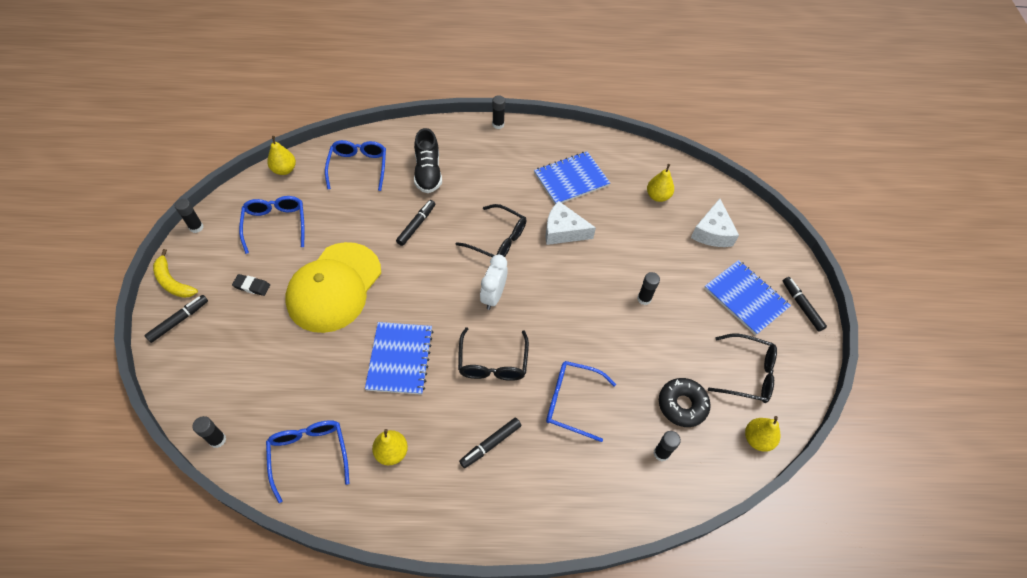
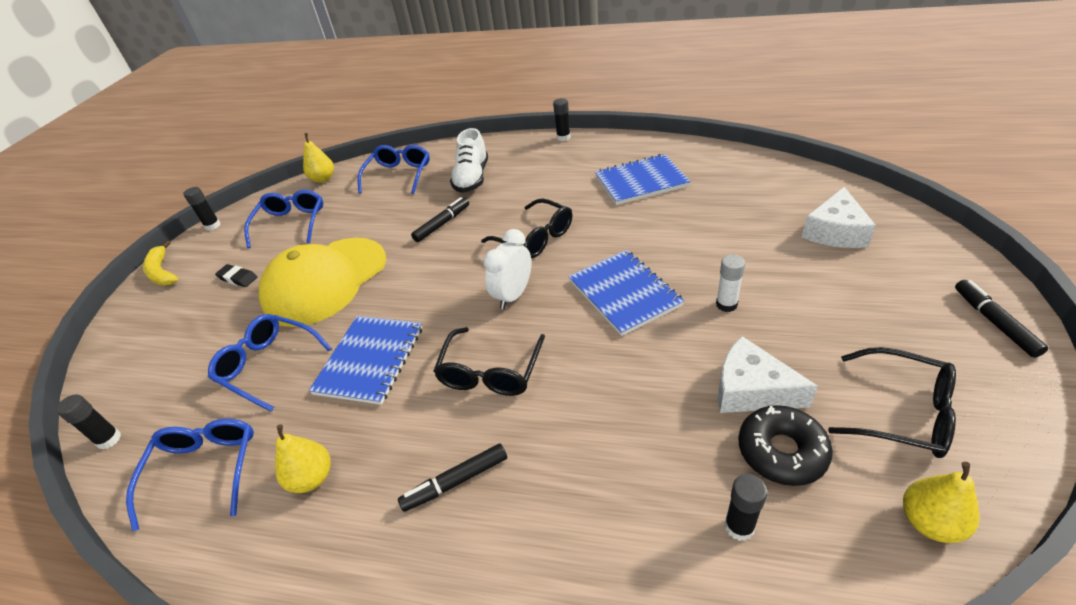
camera: 20 degrees right, 15 degrees down
black marker [144,295,208,343] -> none
black shoe [414,128,442,193] -> white shoe [450,128,488,193]
white cheese [545,201,596,245] -> white cheese moved to [718,336,818,413]
blue glasses [546,361,616,442] -> blue glasses moved to [208,314,332,412]
black glue stick [637,272,660,305] -> white glue stick [716,254,745,312]
yellow pear [647,164,674,202] -> none
blue notebook [704,260,791,335] -> blue notebook moved to [568,250,684,336]

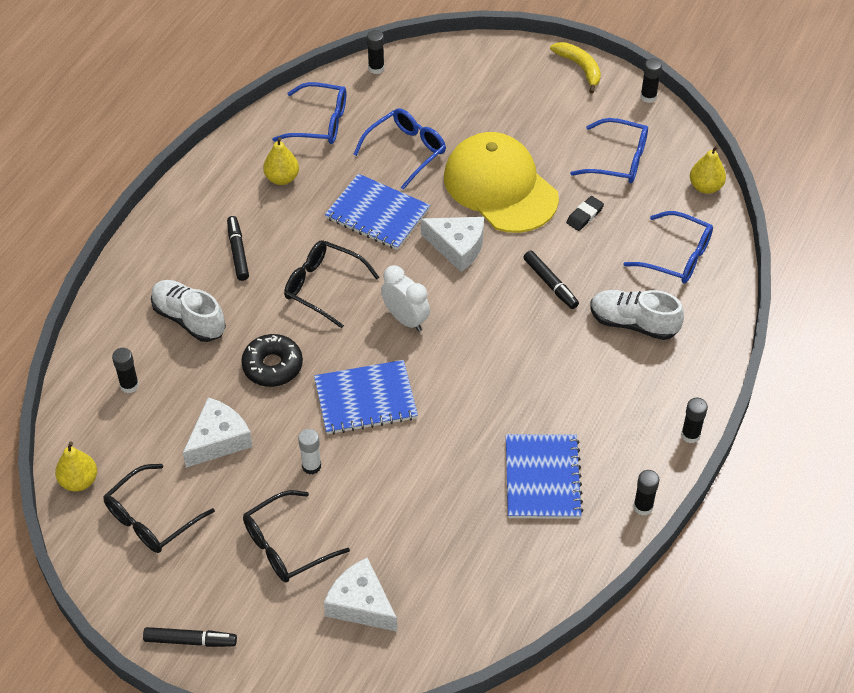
camera: 100 degrees right, 10 degrees up
yellow banana [143,240,178,286] -> yellow banana turned 75 degrees clockwise [550,42,601,93]
black eraser [215,264,257,287] -> black eraser moved to [566,196,604,231]
black glasses [481,198,572,259] -> black glasses moved to [243,490,350,582]
black donut [738,405,833,486] -> black donut moved to [241,334,303,387]
none -> white shoe [151,280,226,342]
none -> white cheese [421,217,484,272]
none -> black glue stick [633,470,659,516]

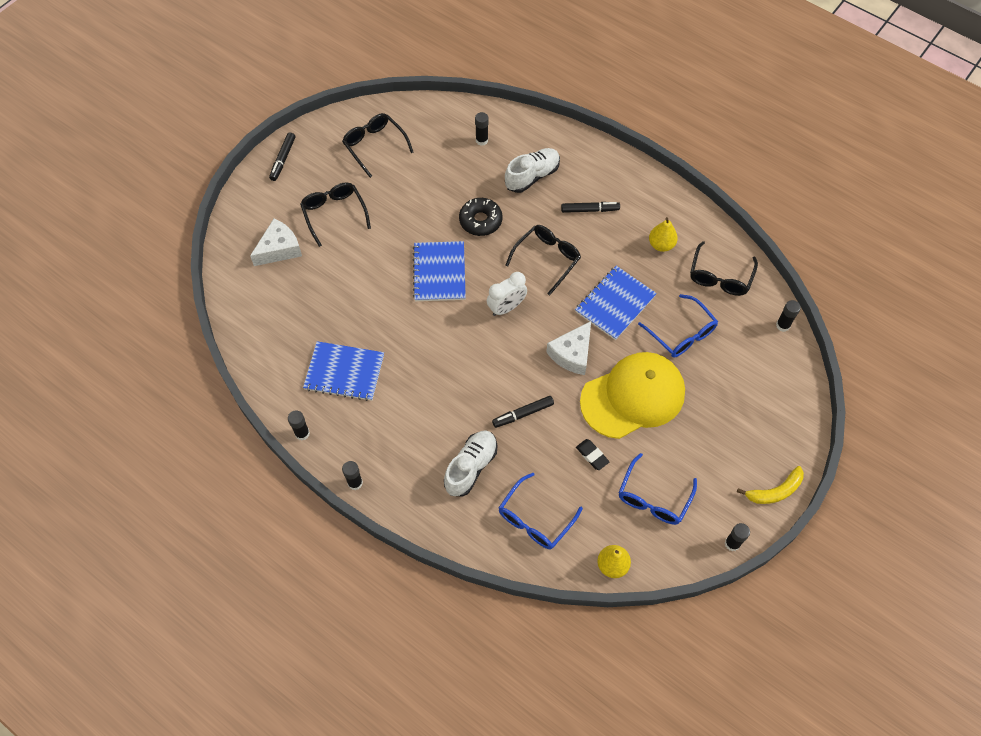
camera: 100 degrees right, 10 degrees up
yellow pear [55,441,97,491] -> none
white cheese [183,397,253,468] -> none
blue glasses [272,82,346,144] -> black glasses [690,241,758,296]
white glue stick [298,429,321,475] -> none

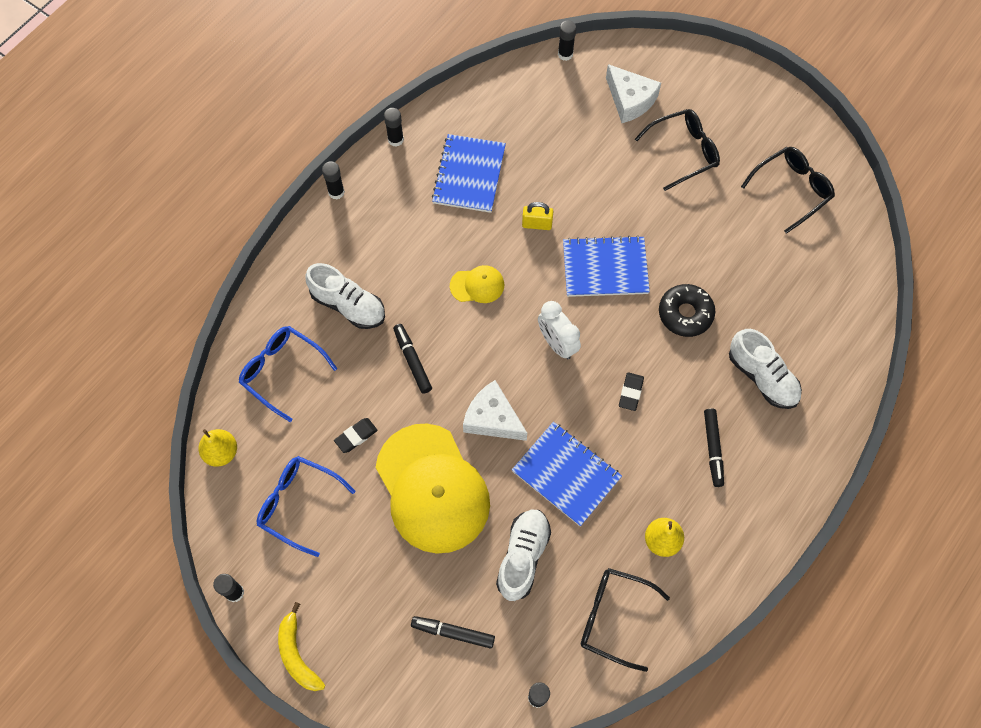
camera: 90 degrees right, 5 degrees up
black marker [269,132,295,181] -> black marker moved to [411,616,495,649]
black glue stick [475,112,489,146] -> black glue stick moved to [558,20,576,61]
black glasses [505,225,581,296] -> black eraser [619,372,644,411]
blue glasses [638,294,718,358] -> white shoe [496,510,551,601]
none -> yellow cap [450,265,504,303]
none -> yellow padlock [522,202,553,230]

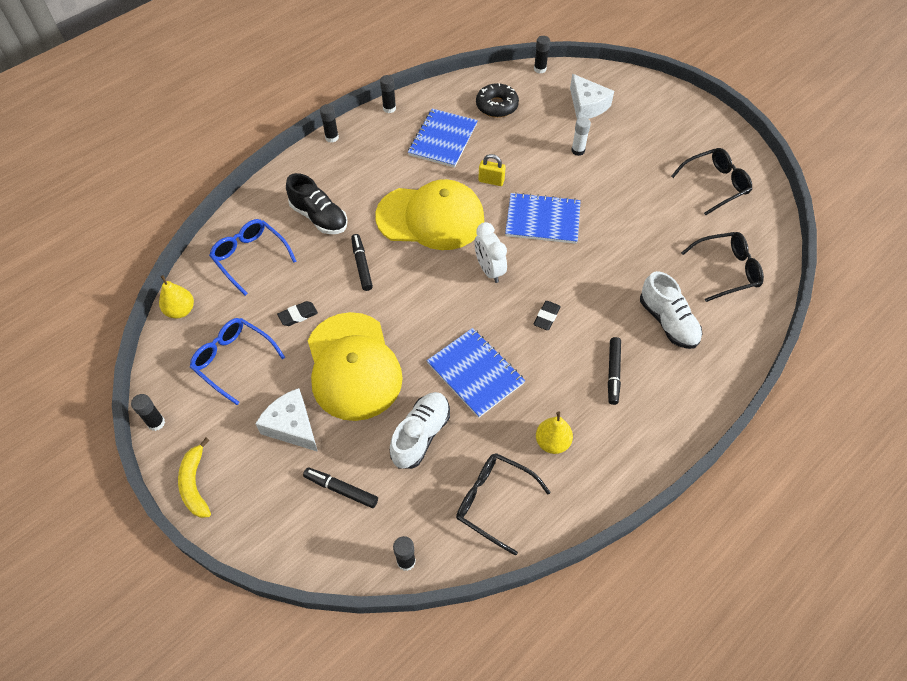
camera: 10 degrees right, 10 degrees down
white shoe [305,263,385,329] -> black shoe [286,173,348,234]
yellow cap [450,265,504,303] -> yellow cap [375,179,484,250], size x2.31
white cheese [463,380,527,441] -> white cheese moved to [256,388,318,452]
black glasses [635,109,720,191] -> black glasses moved to [681,232,764,302]
black donut [659,284,715,337] -> black donut moved to [476,83,519,118]
none -> white glue stick [571,117,591,156]

